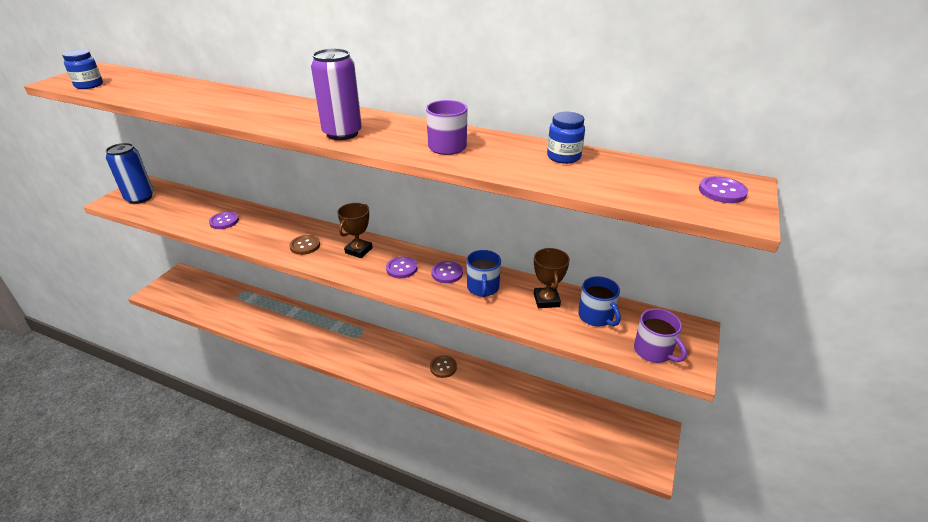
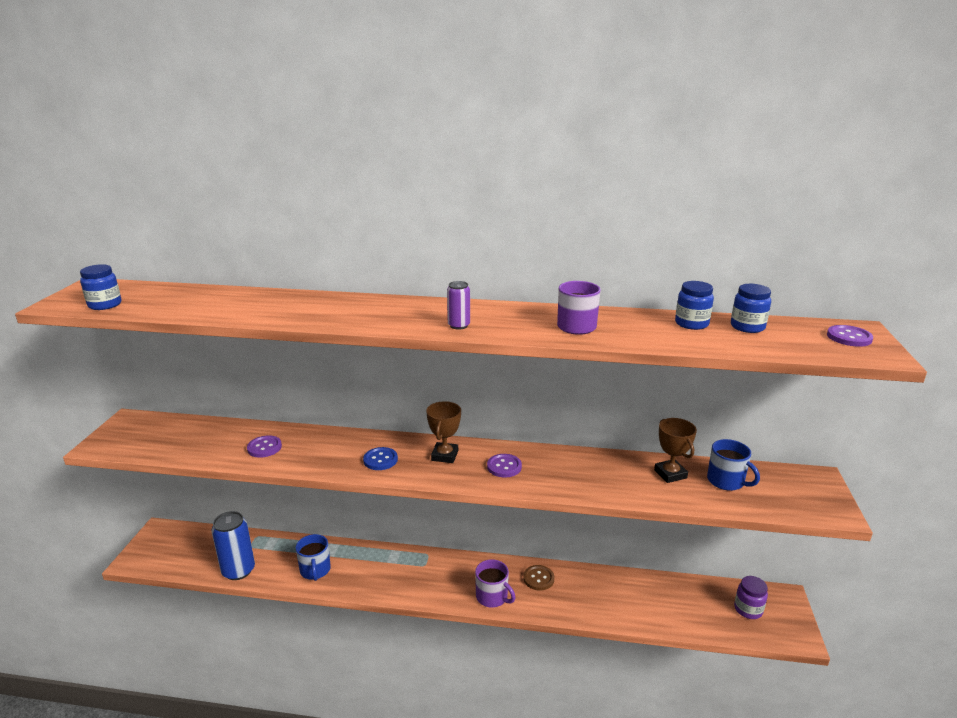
camera: 15 degrees left, 10 degrees down
blue can [106,143,154,204] -> blue can moved to [211,511,255,580]
brown button [289,235,320,255] -> blue button [363,447,398,470]
purple can [311,48,362,140] -> purple can [447,281,470,330], size x0.53
purple button [431,261,463,283] -> none
blue mug [467,250,501,297] -> blue mug moved to [296,534,331,581]
purple mug [634,309,687,363] -> purple mug moved to [475,559,516,608]
none -> blue jar [731,284,771,333]
none -> purple jar [734,576,768,619]

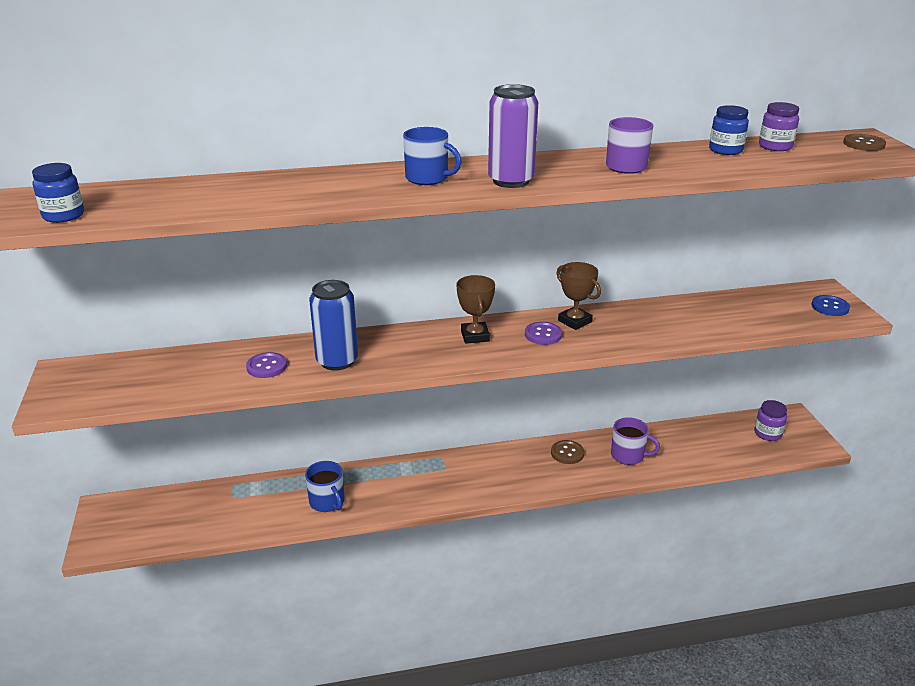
camera: 20 degrees left, 5 degrees up
blue can [211,511,255,580] -> blue can moved to [309,280,358,371]
blue button [363,447,398,470] -> blue button moved to [811,295,850,316]
purple can [447,281,470,330] -> purple can [488,84,538,188], size x1.87
purple mug [475,559,516,608] -> purple mug moved to [611,417,660,465]
brown trophy [654,418,697,483] -> brown trophy moved to [557,262,601,330]
blue mug [707,439,760,491] -> blue mug moved to [403,127,462,185]
blue jar [731,284,771,333] -> purple jar [759,102,799,151]
purple button [827,325,873,347] -> brown button [843,134,886,151]

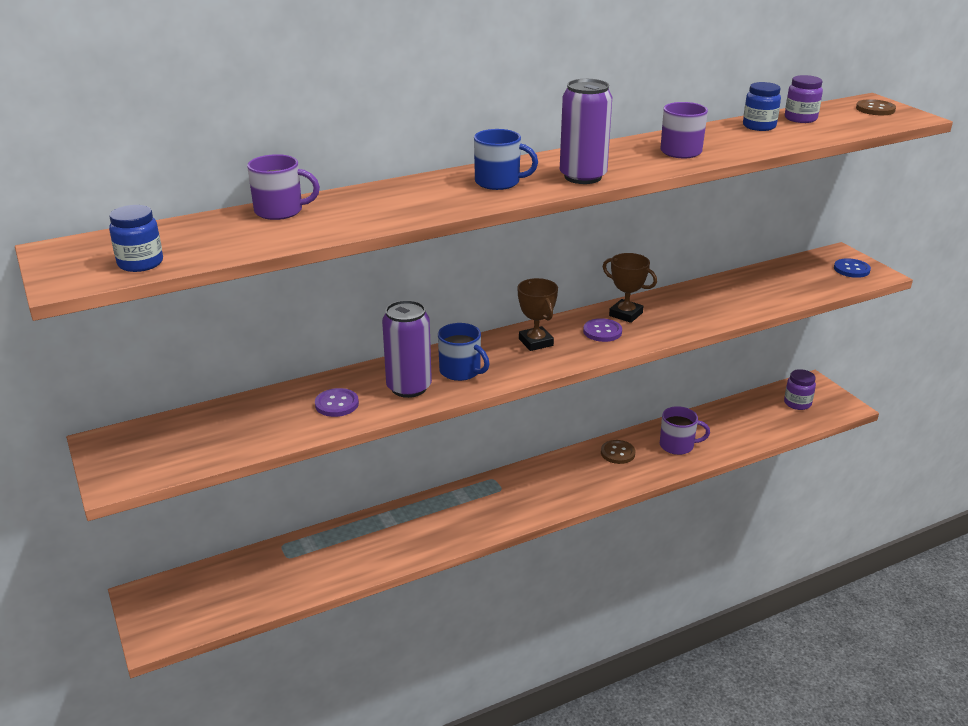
camera: 15 degrees left, 0 degrees up
blue mug [305,461,345,512] -> blue mug moved to [438,323,490,381]
blue can [309,280,358,371] -> purple can [382,300,432,398]
none -> purple mug [247,154,320,220]

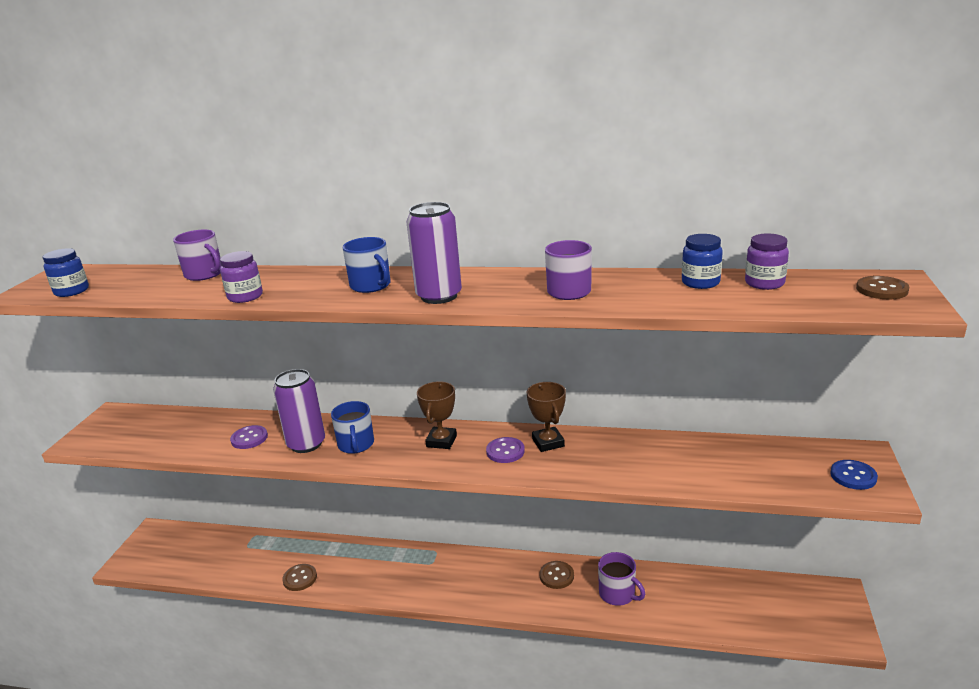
camera: 40 degrees right, 5 degrees down
purple jar [784,369,816,410] -> purple jar moved to [220,251,263,303]
none -> brown button [282,564,317,591]

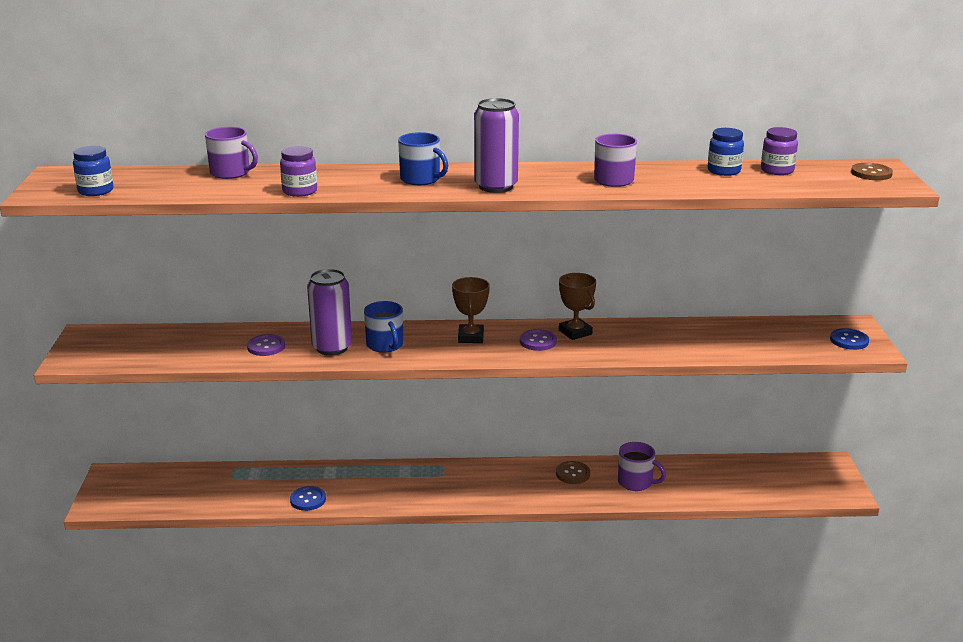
camera: 15 degrees left, 0 degrees up
brown button [282,564,317,591] -> blue button [290,486,326,511]

